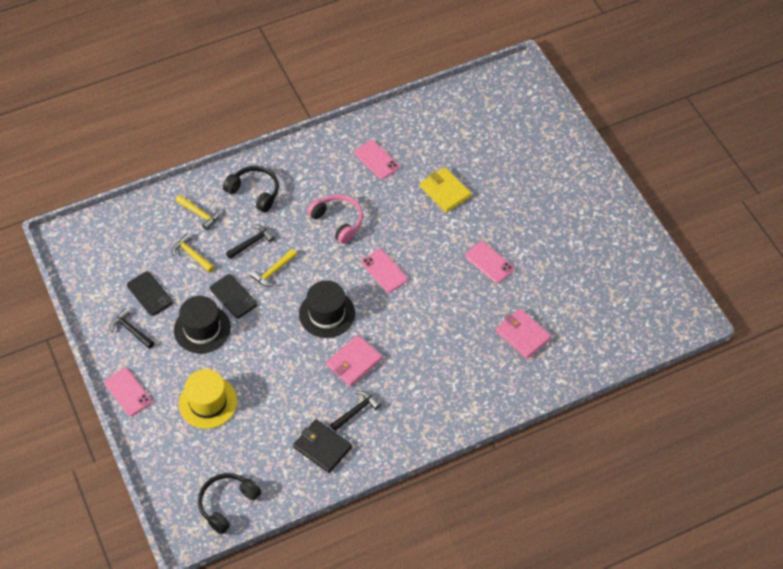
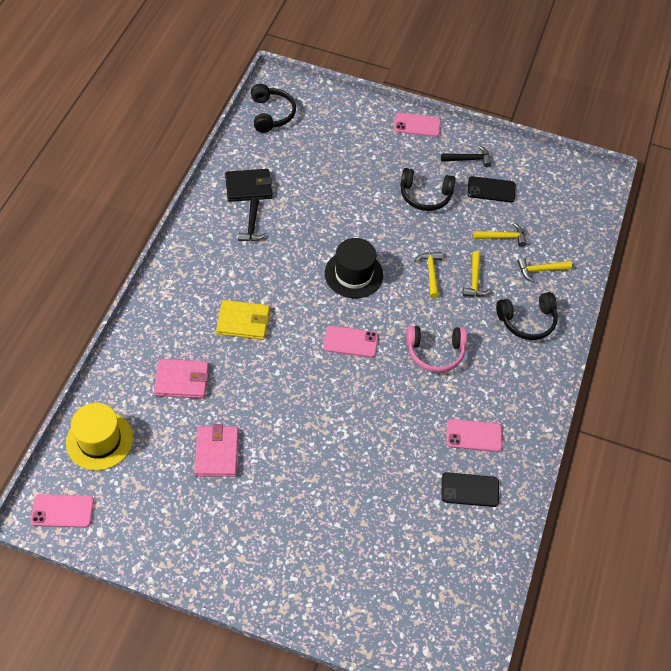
camera: 130 degrees right, 0 degrees up
black hat [174,296,231,354] -> black headphones [400,168,456,211]
yellow hat [179,369,237,429] -> yellow hat moved to [66,403,133,470]
black phone [210,274,257,318] -> black phone moved to [441,472,499,507]
black hammer [226,225,275,259] -> yellow hammer [462,251,492,297]
pink wallet [326,335,382,387] -> pink wallet moved to [194,424,238,477]
yellow wallet [420,167,471,213] -> yellow wallet moved to [216,300,270,340]
pink phone [465,241,514,283] -> pink phone moved to [30,494,94,528]

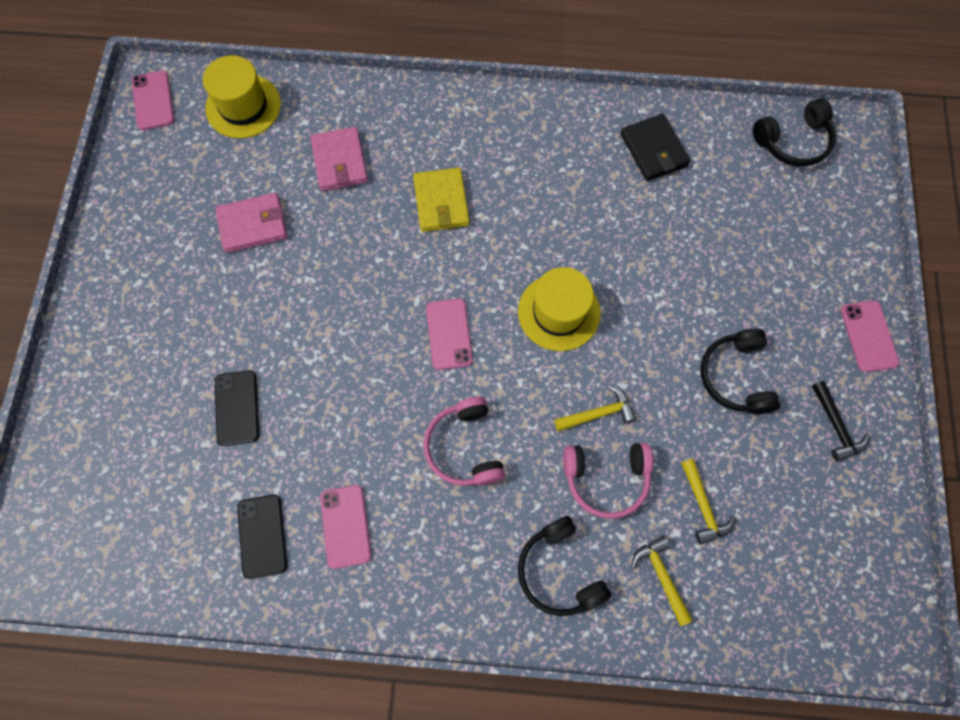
camera: 80 degrees right, 15 degrees up
black hammer [238,198,267,241] -> none
black hat [325,238,383,298] -> yellow hat [518,267,600,351]
yellow hammer [462,251,492,297] -> pink headphones [563,443,653,519]
black phone [468,176,516,203] -> black phone moved to [215,370,259,446]

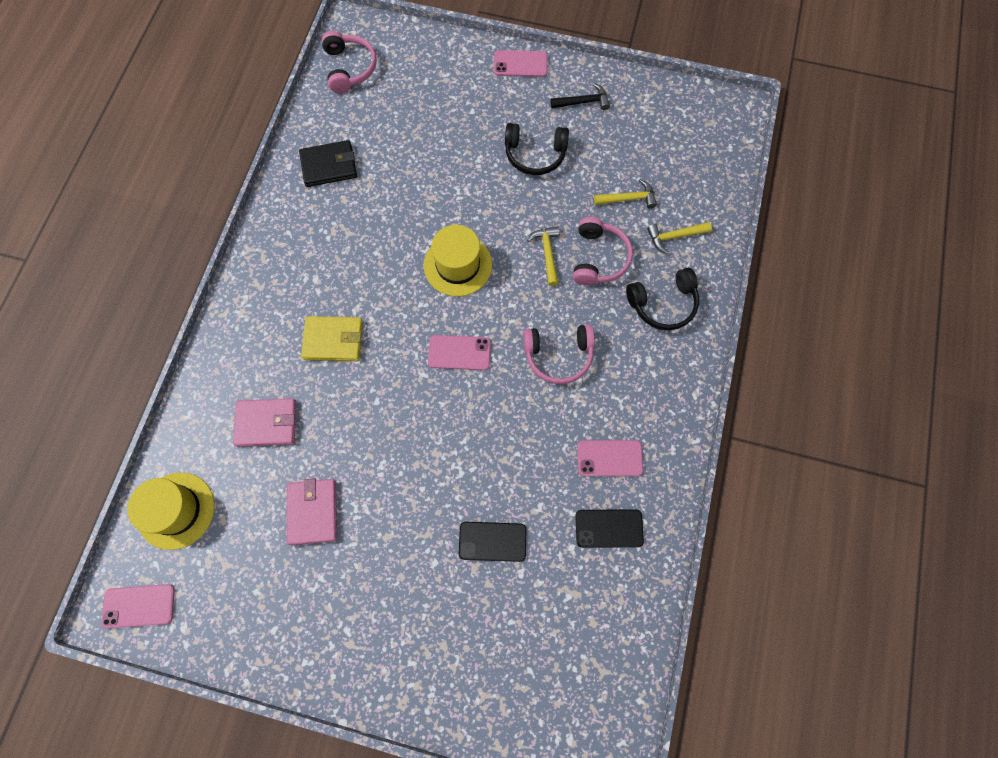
camera: 80 degrees left, 0 degrees up
black headphones [753,98,836,166] -> pink headphones [321,31,376,93]

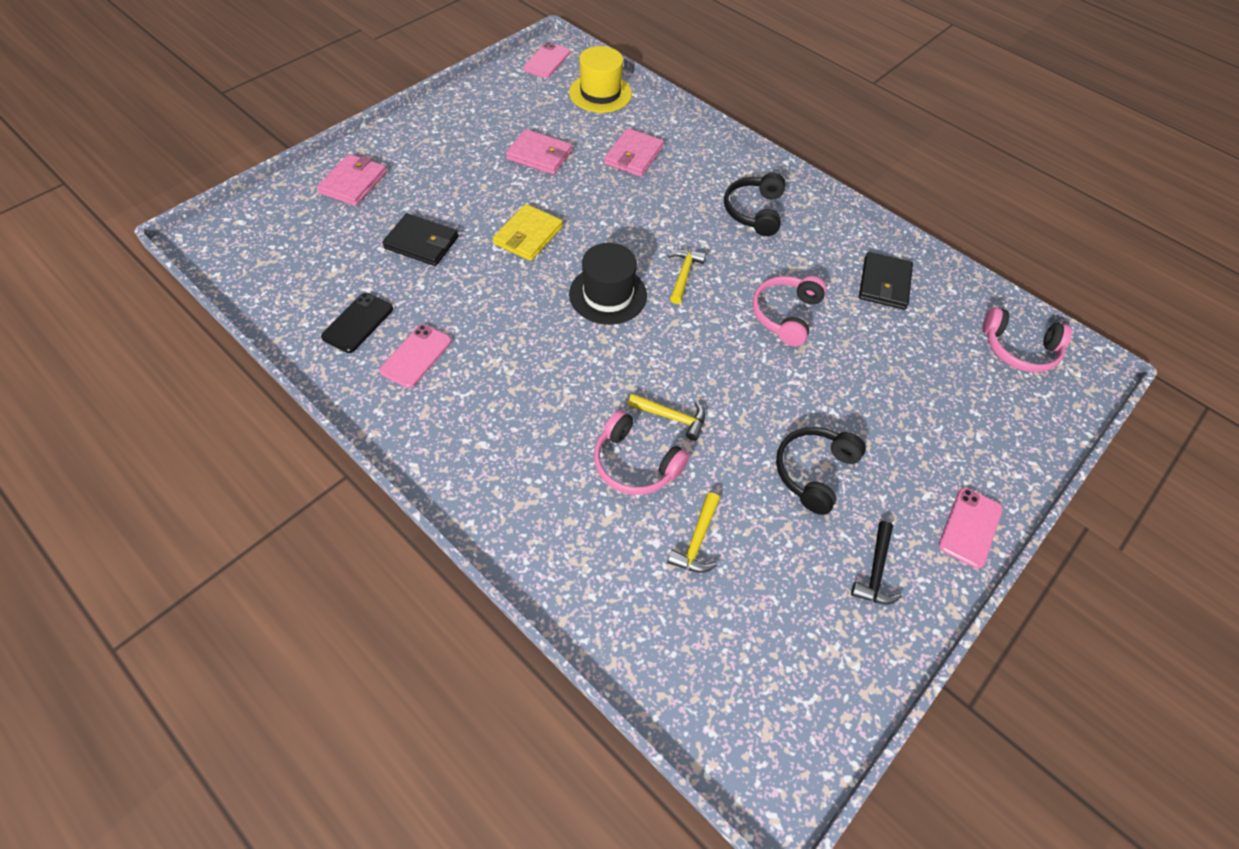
camera: 115 degrees right, 15 degrees down
yellow wallet [301,316,363,361] -> yellow wallet moved to [493,204,563,261]
yellow hat [424,225,492,296] -> none
pink phone [428,335,491,370] -> black hat [569,243,647,325]
black phone [459,522,527,562] -> black wallet [382,213,459,266]
pink headphones [523,325,595,384] -> pink headphones moved to [752,276,827,346]
black headphones [626,268,699,330] -> black headphones moved to [724,173,786,236]
yellow hammer [647,222,712,254] -> yellow hammer moved to [668,249,706,304]
none -> pink wallet [317,154,387,206]

